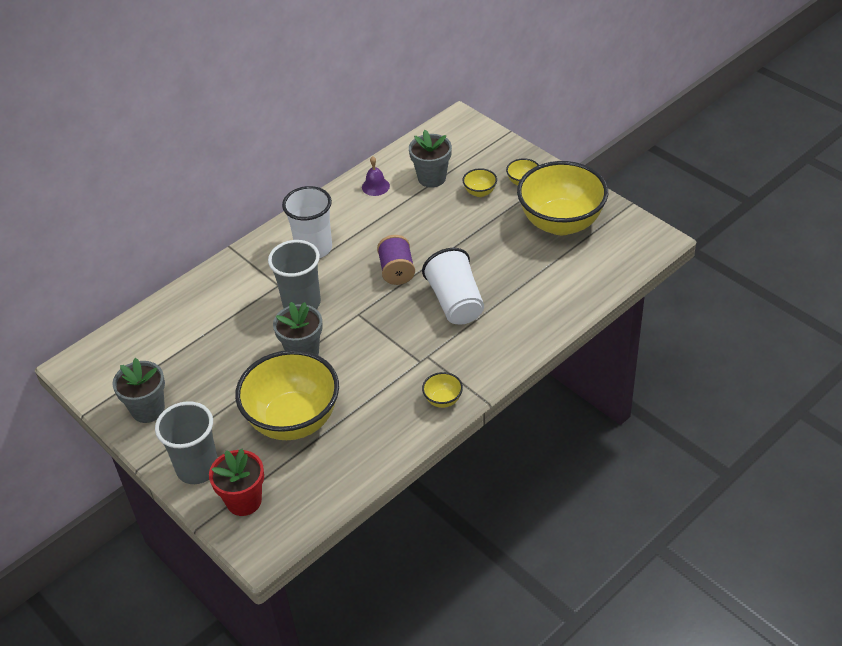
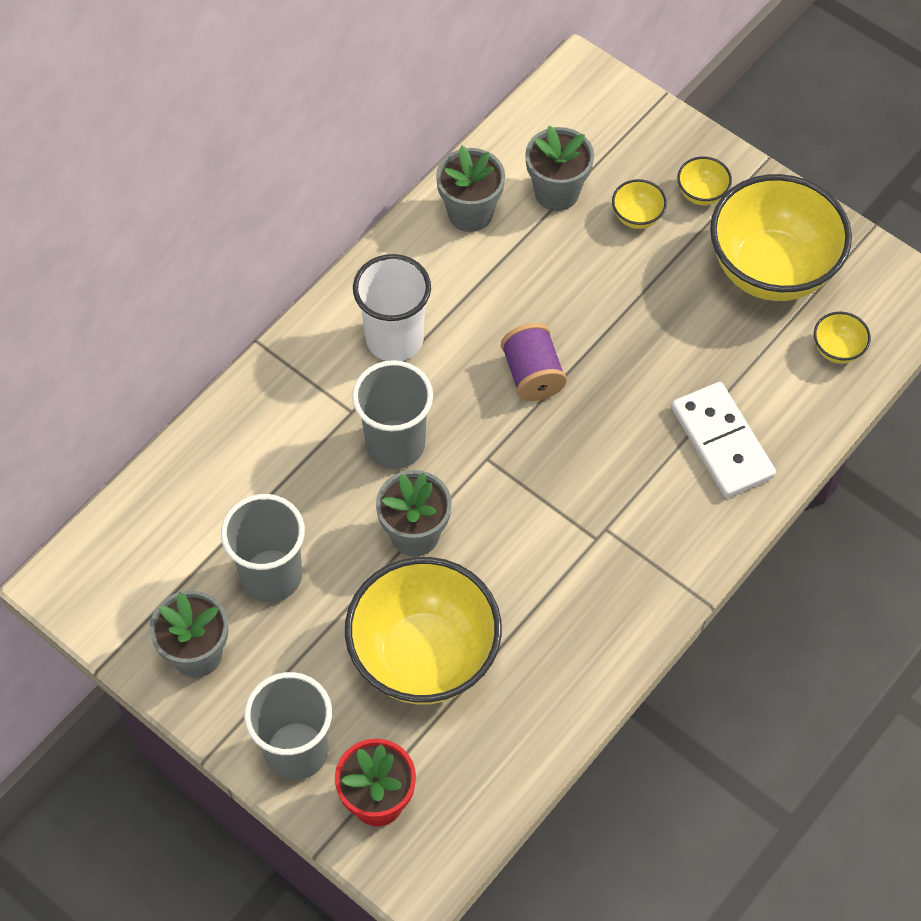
camera: 10 degrees left, 15 degrees up
purple bell [362,156,390,196] -> grey flower pot [436,146,505,232]
white cup [422,248,484,325] -> none
yellow bowl [422,372,463,408] -> yellow bowl moved to [814,311,871,364]
none -> grey cup [221,494,305,602]
none -> white domino [671,382,776,498]

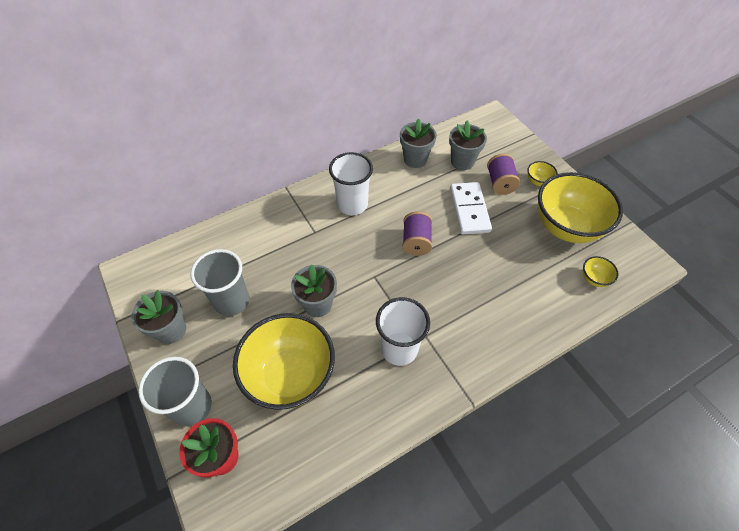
camera: 20 degrees right, 5 degrees down
grey cup [352,360,433,469] -> none
yellow bowl [612,179,667,229] -> purple spool [487,153,520,195]
white domino [671,382,776,498] -> white domino moved to [450,182,492,234]
none -> white cup [376,297,430,366]

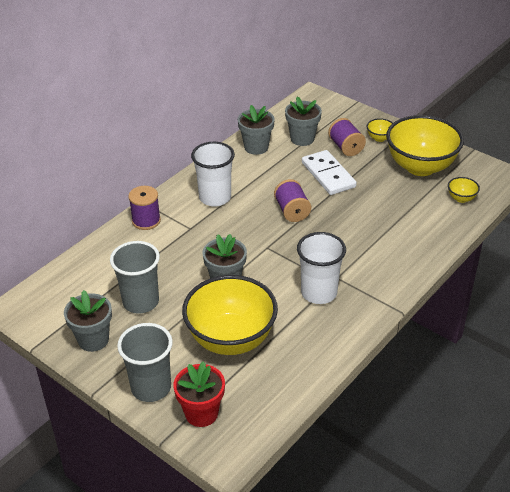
camera: 20 degrees left, 15 degrees down
none -> purple spool [128,186,161,230]

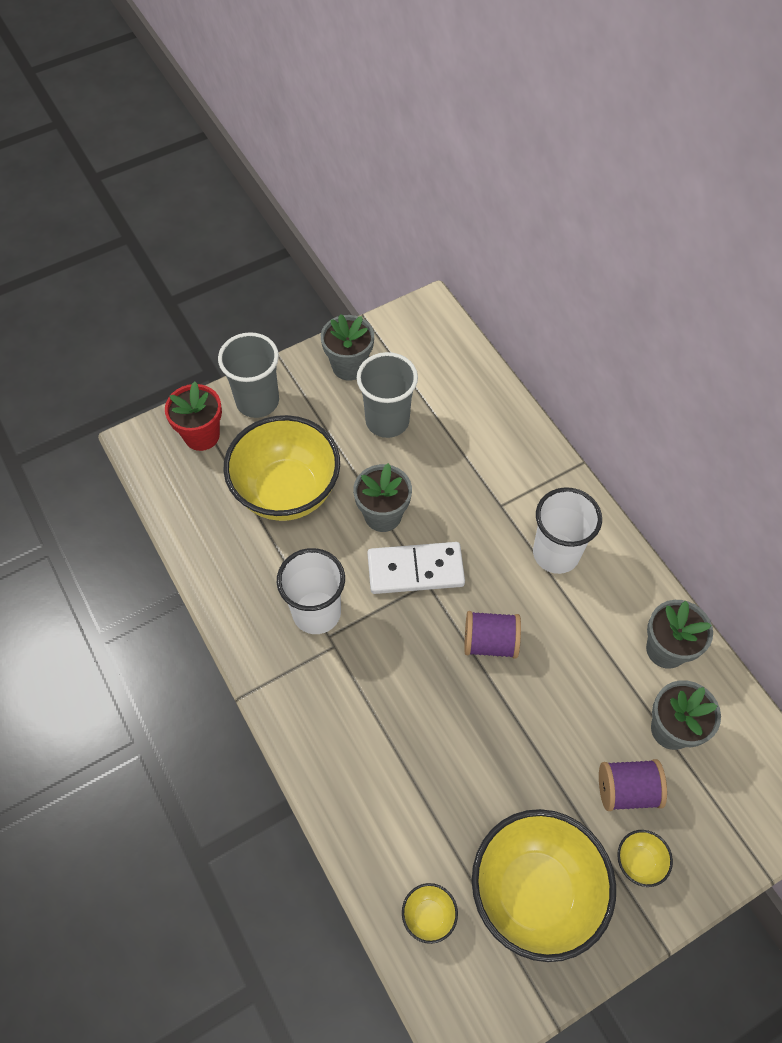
camera: 110 degrees right, 20 degrees up
purple spool [128,186,161,230] -> none
white domino [302,150,357,195] -> white domino moved to [367,542,465,594]

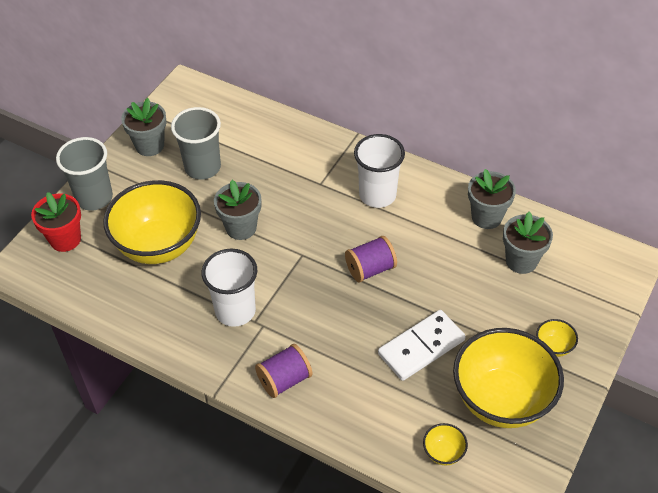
camera: 30 degrees left, 10 degrees down
white domino [367,542,465,594] -> white domino moved to [378,310,466,381]
purple spool [599,759,667,811] -> purple spool moved to [255,344,312,398]

